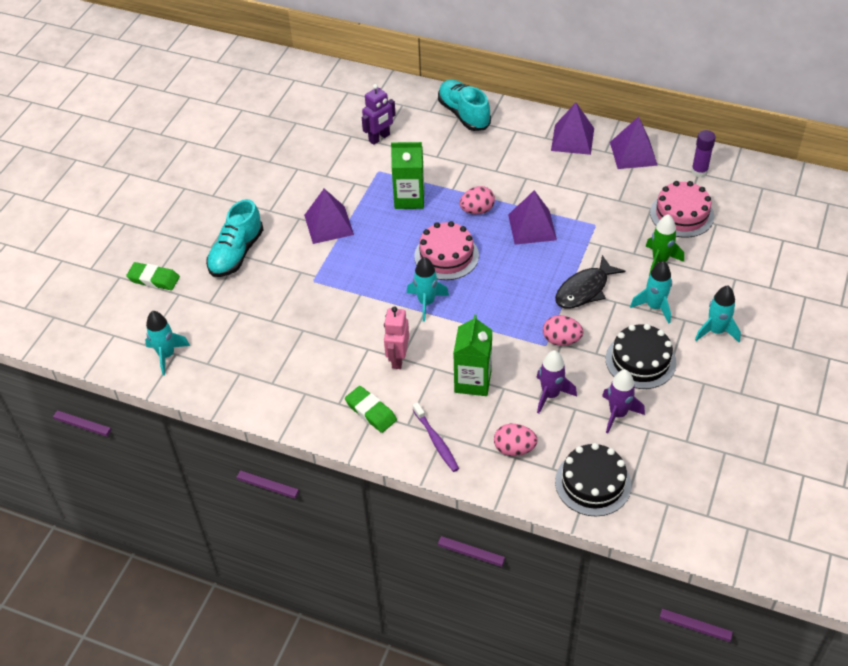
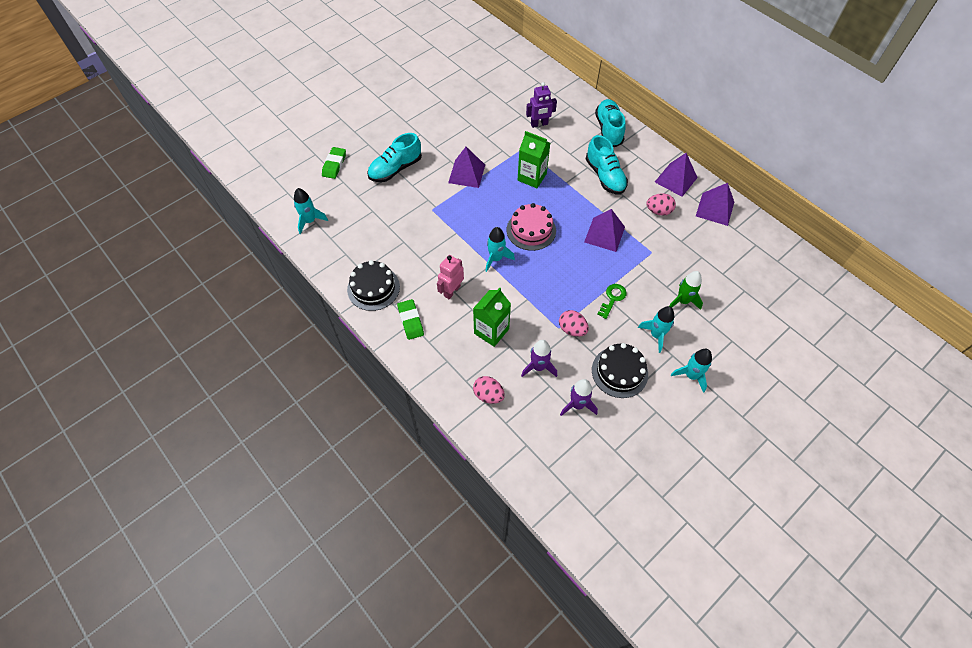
camera: 25 degrees right, 10 degrees up
green eraser [126,262,180,290] -> green eraser turned 60 degrees clockwise [322,147,346,179]
purple toothbrush [412,402,459,472] -> none
pink egg [459,186,495,214] -> pink egg moved to [646,193,676,216]
black fish [555,255,625,308] -> green key [597,284,627,319]
black cake [555,443,631,516] -> black cake moved to [347,260,400,311]
pink cake [650,181,714,238] -> none
purple glue stick [691,130,716,177] -> none
none -> turquoise shoe [586,135,628,194]

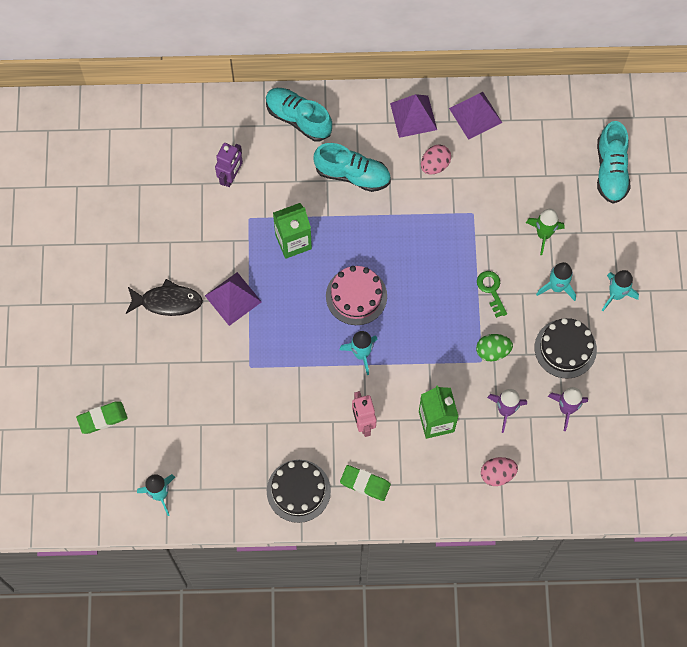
camera: 50 degrees left, 10 degrees up
green eraser [322,147,346,179] -> green eraser turned 75 degrees counterclockwise [76,402,128,434]
turquoise shoe [367,133,422,182] -> turquoise shoe moved to [597,121,630,203]
pink egg [559,310,589,337] -> green egg [476,334,513,361]
purple pyramid [584,209,625,252] -> none
none -> black fish [126,279,203,316]

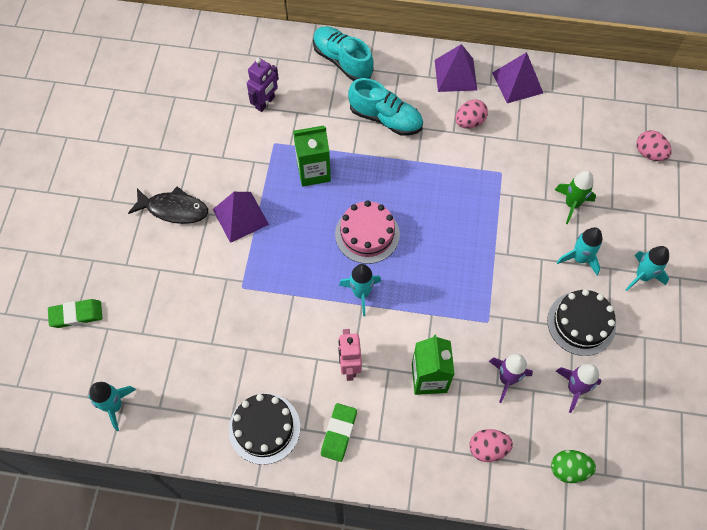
camera: 10 degrees right, 5 degrees down
green eraser [340,465,391,501] -> green eraser turned 75 degrees clockwise [321,403,357,462]
green egg [476,334,513,361] -> green egg moved to [551,450,596,483]
green key [477,271,507,318] -> none
turquoise shoe [597,121,630,203] -> pink egg [636,130,672,161]

